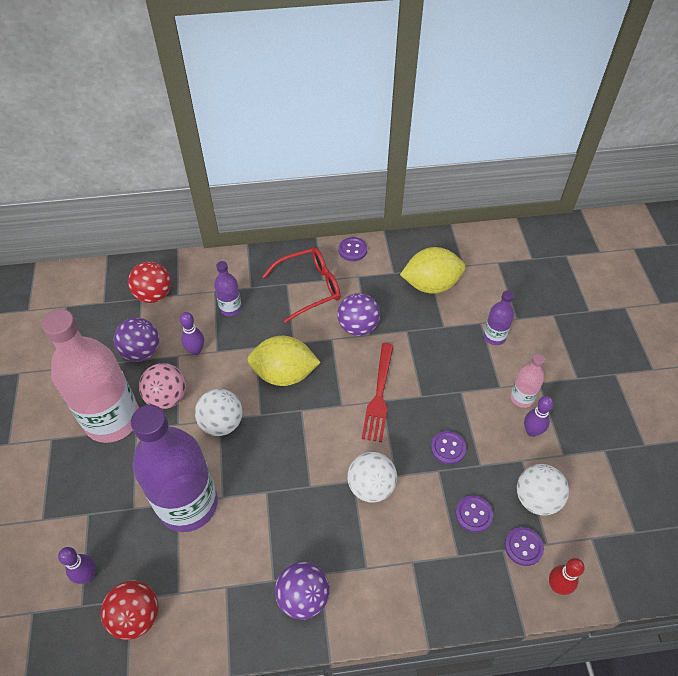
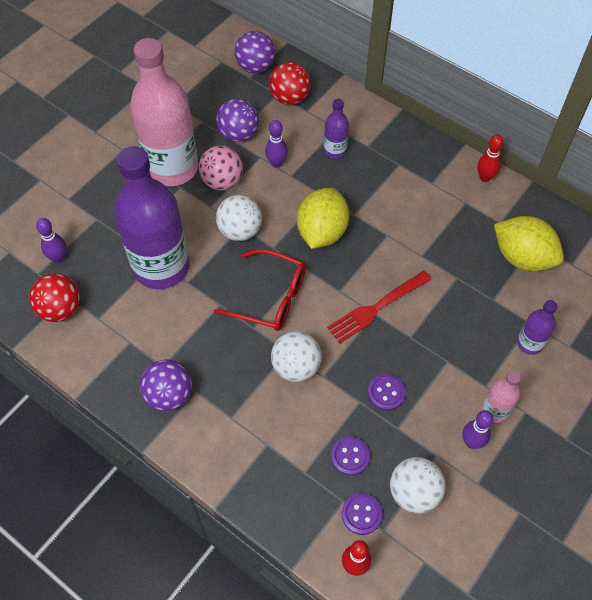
camera: 45 degrees right, 5 degrees up
yellow lemon [247,336,321,386] -> yellow lemon turned 60 degrees clockwise [297,188,349,249]
red glasses [262,247,341,323] -> red glasses moved to [214,249,306,331]
purple ball [337,293,380,336] -> purple ball moved to [235,31,275,73]
purple button [339,237,367,261] -> red bowling pin [477,135,504,182]

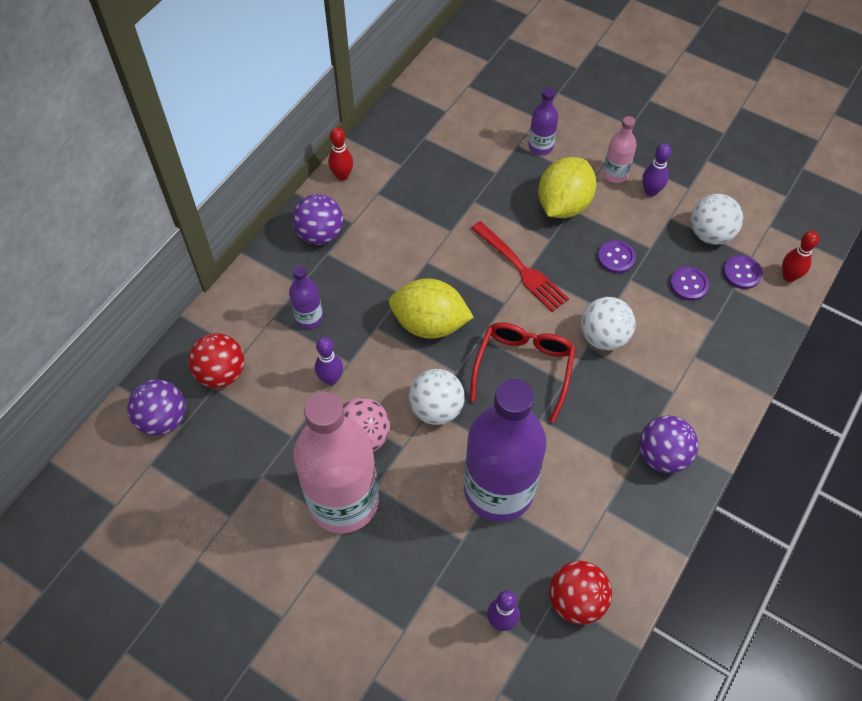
camera: 95 degrees left, 0 degrees up
purple ball [216,98,259,142] -> purple ball moved to [292,194,343,245]
yellow lemon [494,216,564,271] -> yellow lemon moved to [538,157,596,218]

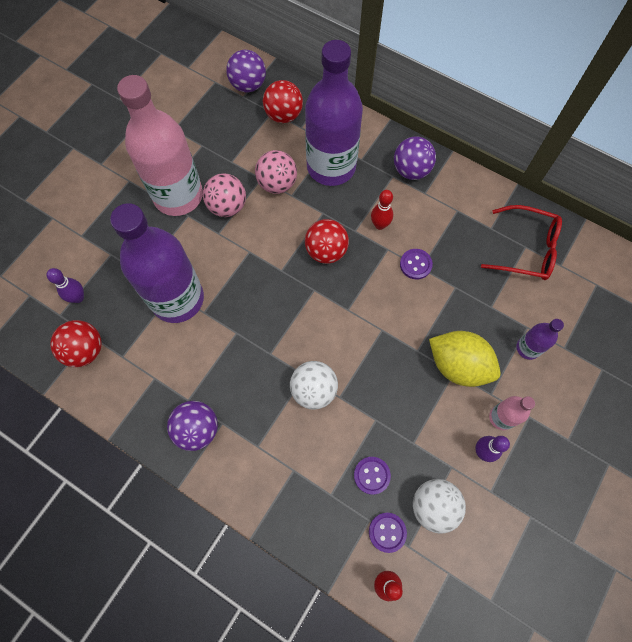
camera: 90 degrees right, 10 degrees up
purple bottle [289,265,323,329] -> purple bottle [305,40,363,186], size x2.27
purple bowling pin [315,337,343,385] -> pink ball [255,150,297,194]
red bowling pin [328,127,353,181] -> red bowling pin moved to [371,190,393,230]
yellow lemon [389,278,474,339] -> red ball [305,219,349,264]
white ball [409,369,464,425] -> none
red glasses [470,322,576,423] -> red glasses moved to [481,205,562,280]
red fork [471,221,569,312] -> none
purple button [598,240,636,273] -> purple button moved to [400,249,433,279]

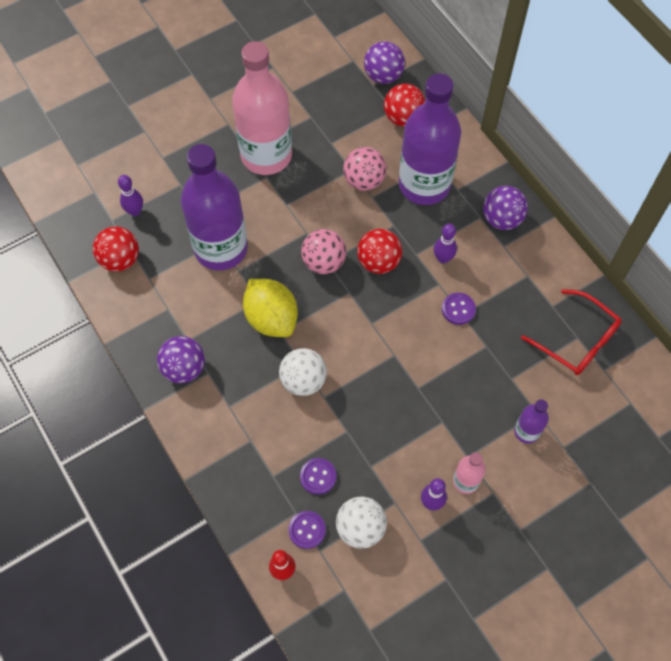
camera: 25 degrees right, 5 degrees down
pink ball [203,173,246,217] -> pink ball moved to [301,229,346,274]
red bowling pin [371,190,393,230] -> purple bowling pin [434,224,457,264]
yellow lemon [429,331,501,387] -> yellow lemon moved to [243,279,298,337]

